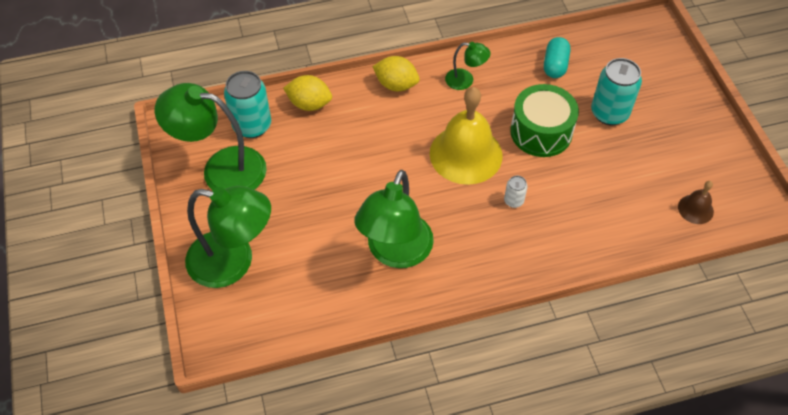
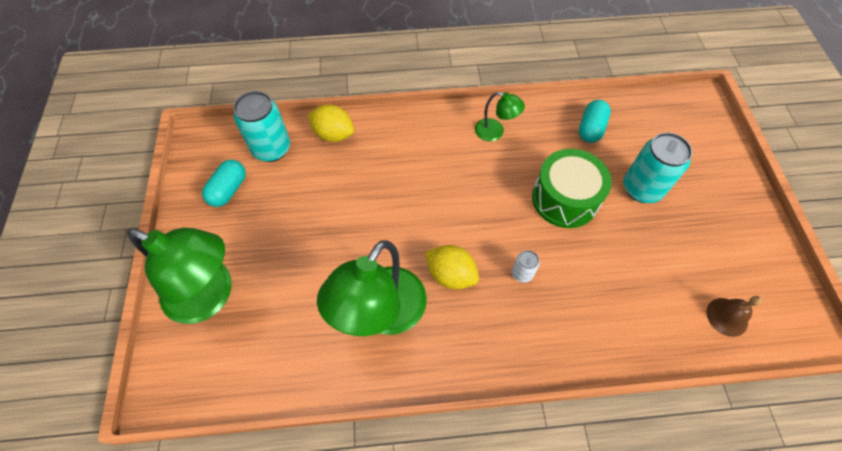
camera: 10 degrees right, 5 degrees up
green lamp [155,83,267,190] -> turquoise capsule [202,160,246,207]
yellow lemon [372,56,420,91] -> yellow lemon moved to [425,245,479,289]
yellow bell [430,87,503,185] -> none

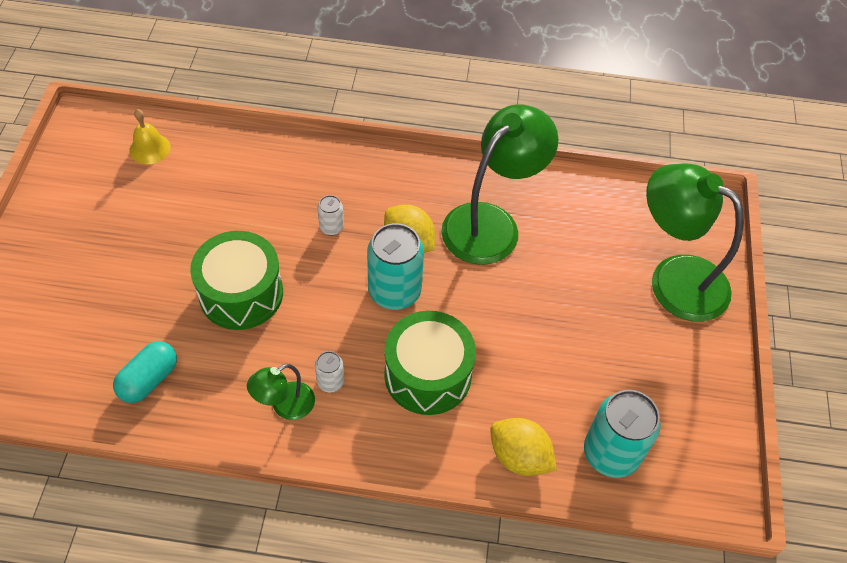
camera: 170 degrees left, 5 degrees down
turquoise capsule [202,160,246,207] -> none
green lamp [475,92,525,141] -> green lamp turned 75 degrees counterclockwise [247,364,315,420]
turquoise can [623,132,692,203] -> turquoise can moved to [367,223,424,310]
brown bell [706,296,762,337] -> yellow bell [129,109,171,164]
none -> white can [315,351,344,392]
none -> green drum [384,311,476,415]

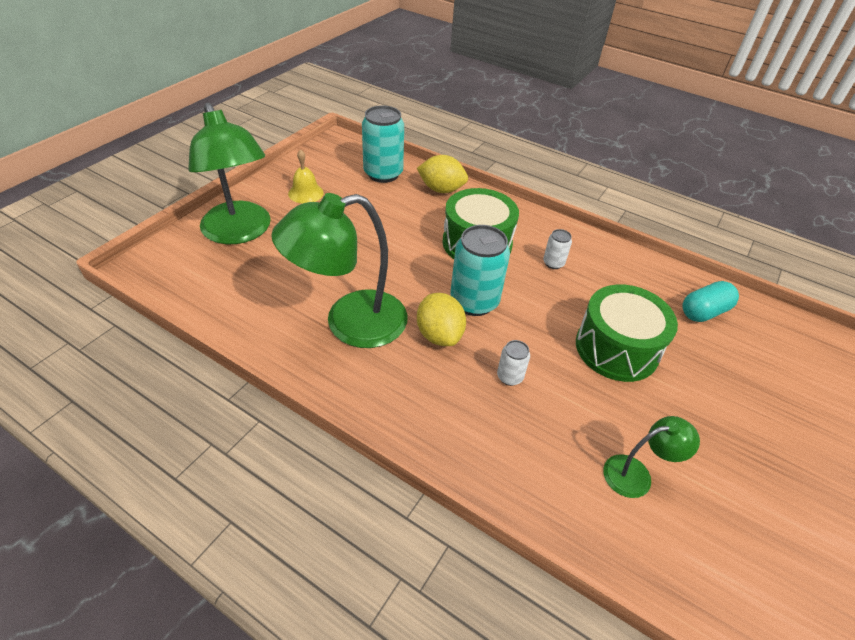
camera: 155 degrees left, 10 degrees down
yellow bell [129,109,171,164] -> yellow bell moved to [288,149,324,204]
green lamp [247,364,315,420] -> green lamp moved to [603,416,700,498]
yellow lemon [490,418,557,476] -> yellow lemon turned 45 degrees counterclockwise [417,155,468,193]

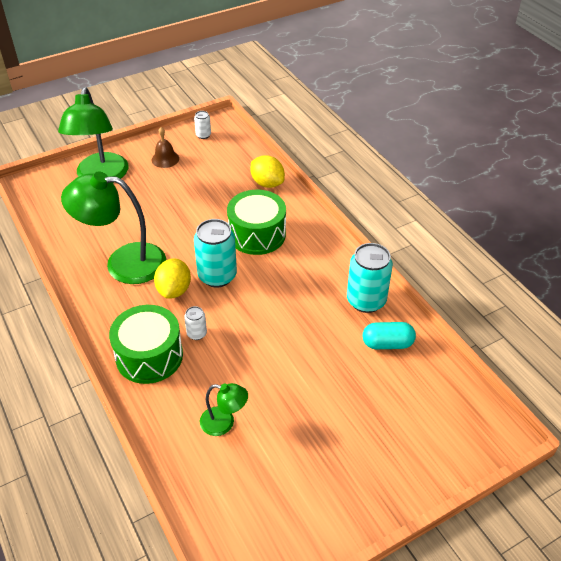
camera: 30 degrees right, 0 degrees up
yellow bell [288,149,324,204] -> brown bell [152,127,179,168]
turquoise can [362,105,404,183] -> turquoise can moved to [347,243,393,313]
white can [543,229,572,269] -> white can moved to [194,111,211,139]
green drum [576,284,678,382] -> green drum moved to [109,305,183,384]

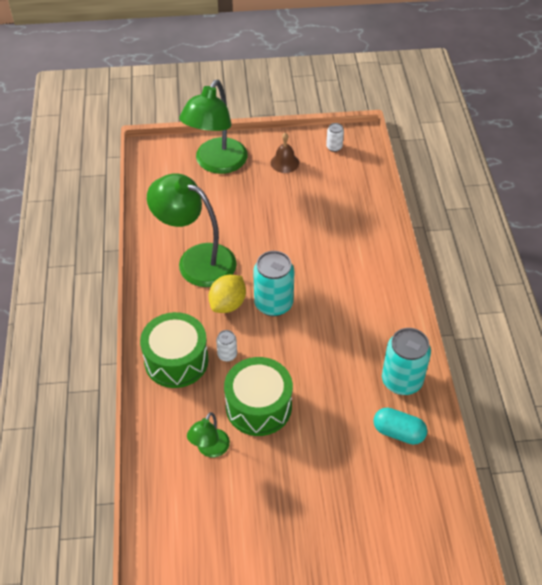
camera: 25 degrees right, 5 degrees up
green lamp [200,383,248,436] -> green lamp turned 75 degrees clockwise [187,412,230,458]
green drum [227,190,286,255] -> green drum moved to [224,357,293,436]
yellow lemon [250,155,285,188] -> none

